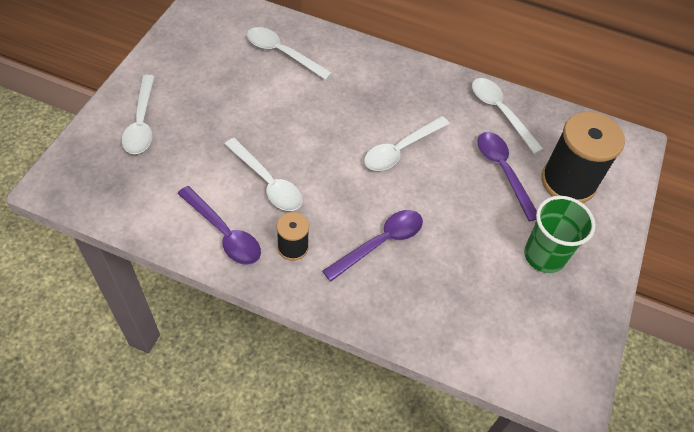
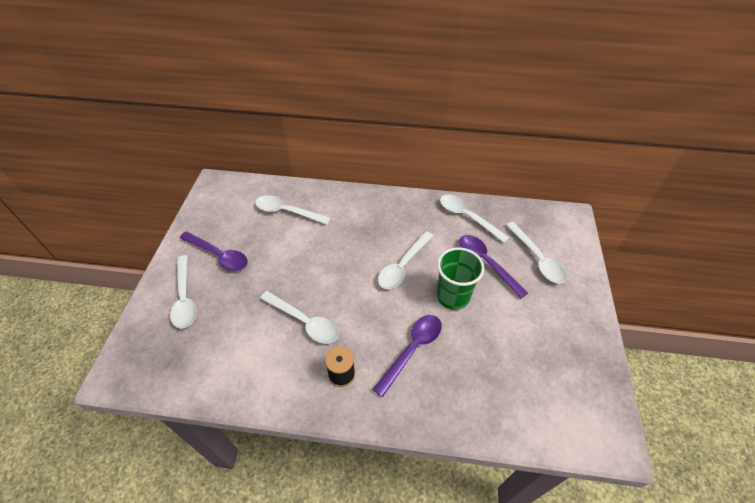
camera: 10 degrees left, 5 degrees down
purple spoon [177,186,261,265] -> purple spoon moved to [180,232,248,271]
green cup [524,196,595,273] -> green cup moved to [437,247,485,310]
black spool [541,112,625,203] -> white spoon [506,222,567,284]

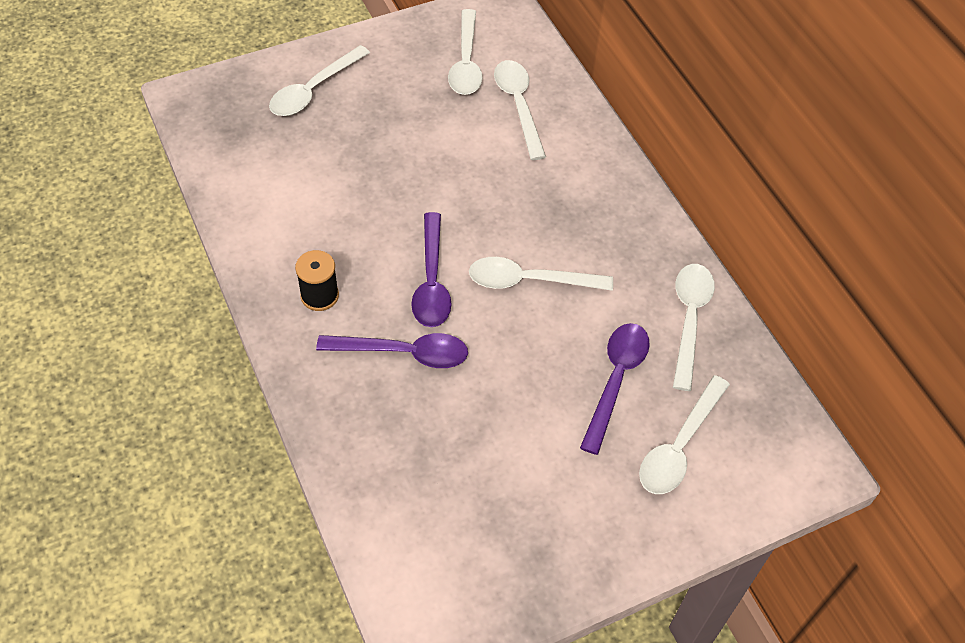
camera: 55 degrees right, 5 degrees up
purple spoon [180,232,248,271] -> purple spoon moved to [411,212,452,327]
white spoon [260,291,339,344] -> white spoon moved to [448,9,483,95]
green cup [437,247,485,310] -> none

